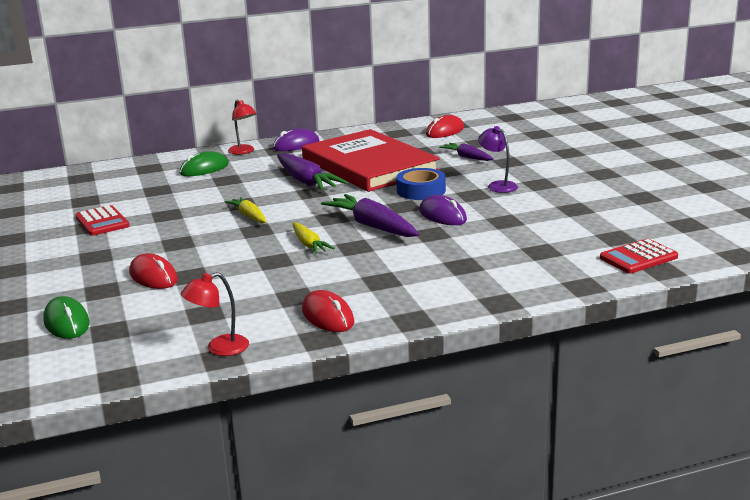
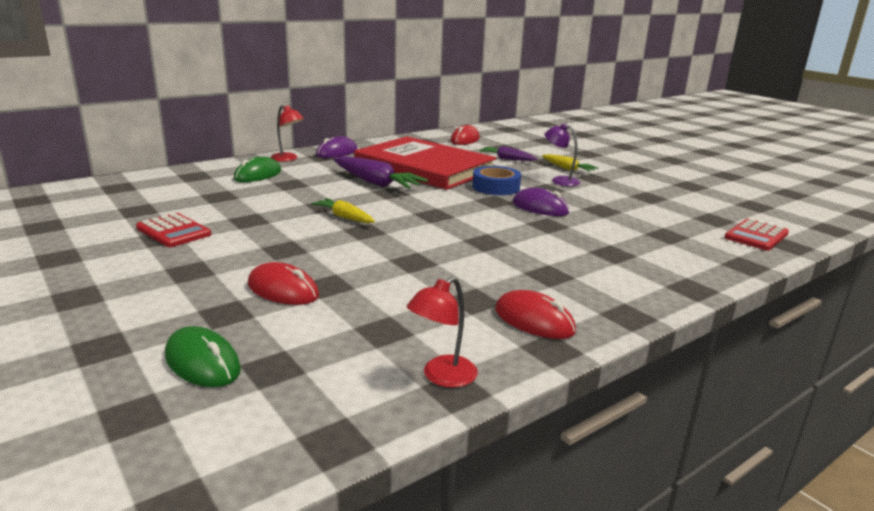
camera: 20 degrees left, 0 degrees up
yellow carrot [293,223,335,254] -> yellow carrot moved to [542,154,599,172]
purple carrot [321,194,419,237] -> none

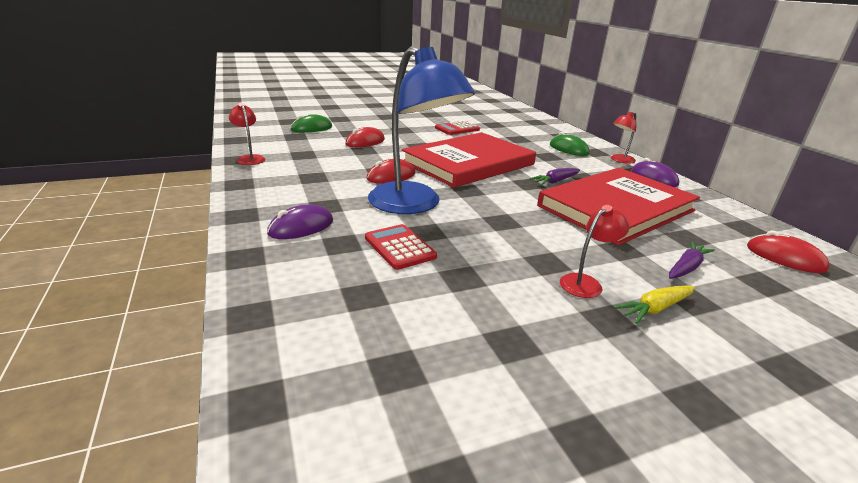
camera: 105 degrees right, 5 degrees up
yellow carrot [311,198,375,223] -> red book [402,132,536,188]
purple carrot [333,156,429,189] -> purple carrot [530,168,580,185], size x0.59
blue tape [472,166,521,195] -> none
red mouse [495,290,576,339] -> red mouse moved to [367,159,415,183]
purple mouse [513,188,569,216] -> purple mouse moved to [267,204,333,239]
purple lamp [545,123,580,186] -> red lamp [560,205,629,298]
red calculator [724,218,789,251] -> red calculator moved to [365,224,437,270]
none -> blue lamp [368,47,475,214]

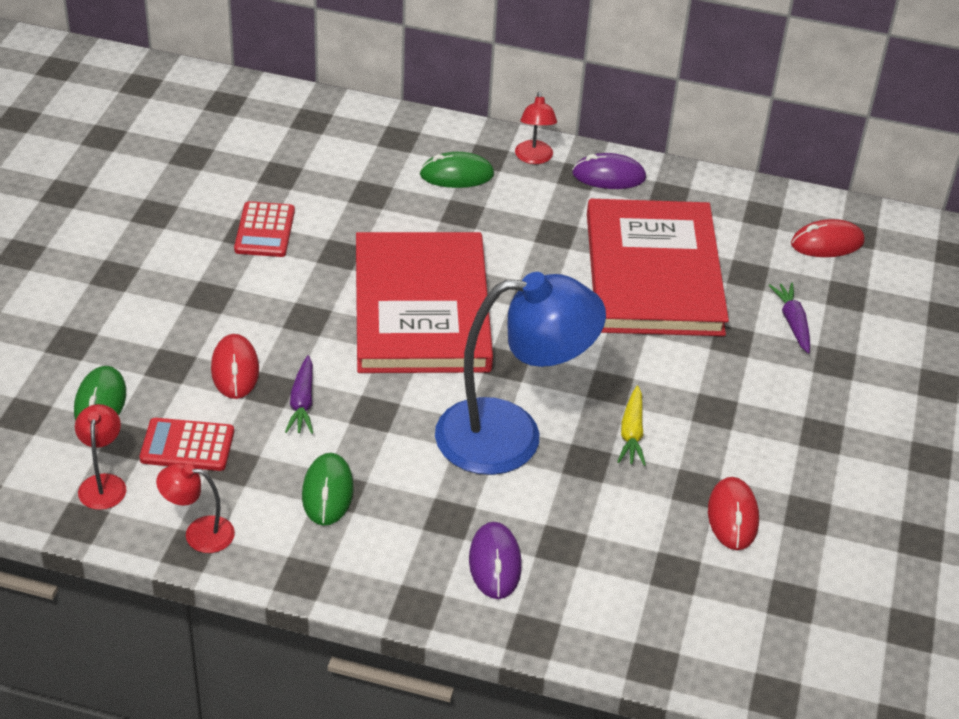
camera: 55 degrees left, 15 degrees up
red calculator [365,224,437,270] -> red calculator moved to [140,418,234,471]
red mouse [367,159,415,183] -> red mouse moved to [708,477,759,550]
purple carrot [530,168,580,185] -> purple carrot moved to [285,355,313,434]
red lamp [560,205,629,298] -> red lamp moved to [75,404,126,510]
yellow carrot [614,285,695,324] -> yellow carrot moved to [617,386,646,466]
none -> green mouse [302,453,354,526]

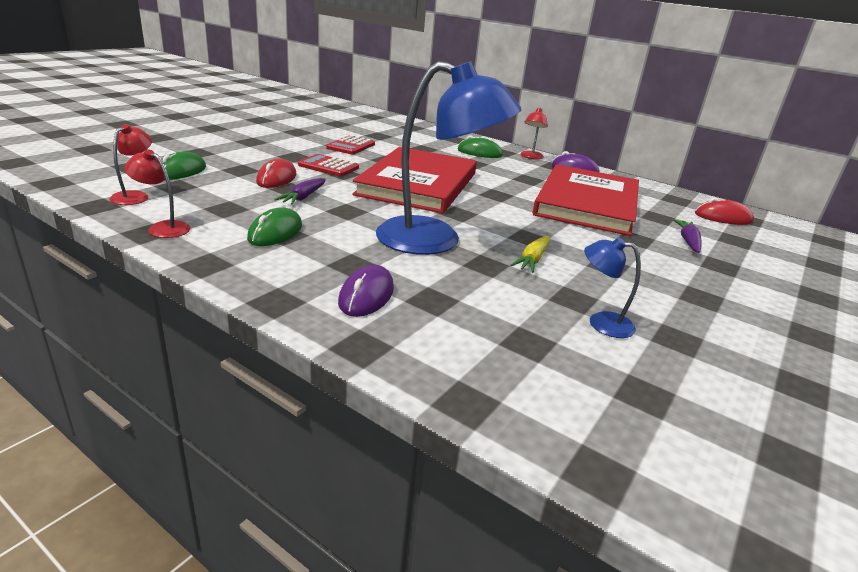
camera: 20 degrees right, 15 degrees down
red calculator [140,418,234,471] -> red calculator moved to [298,154,359,177]
red mouse [708,477,759,550] -> blue lamp [584,237,641,338]

